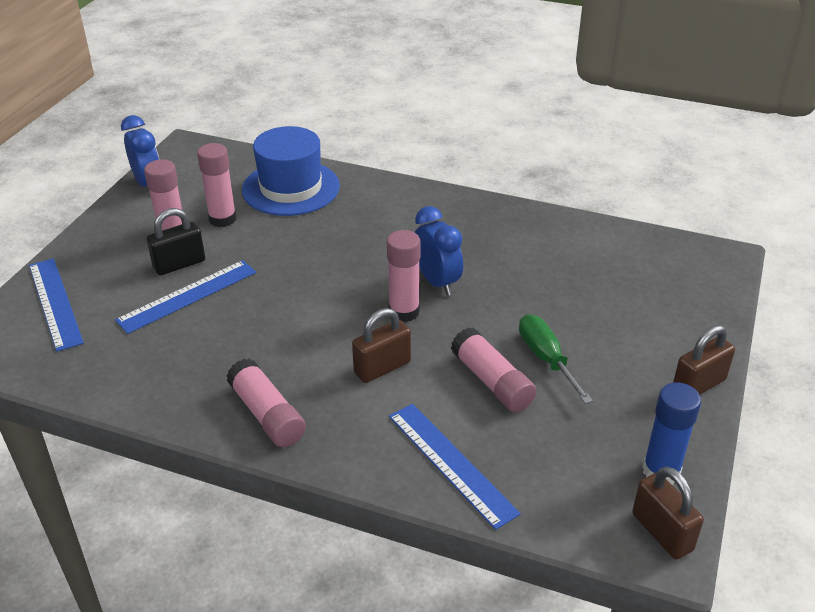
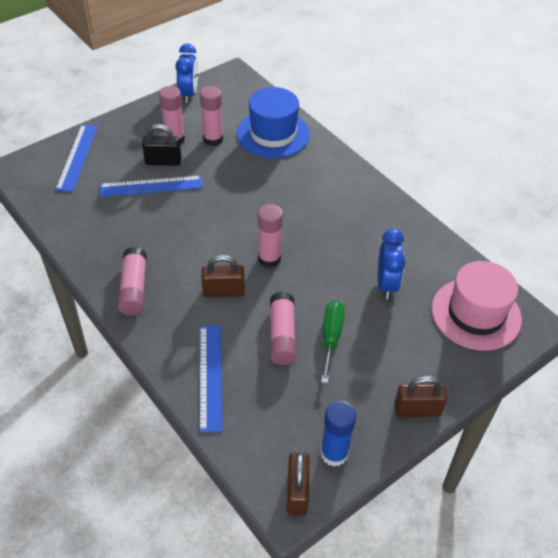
camera: 30 degrees right, 10 degrees up
blue clock [415,206,463,296] -> blue clock moved to [378,229,405,299]
none -> pink hat [432,261,522,351]

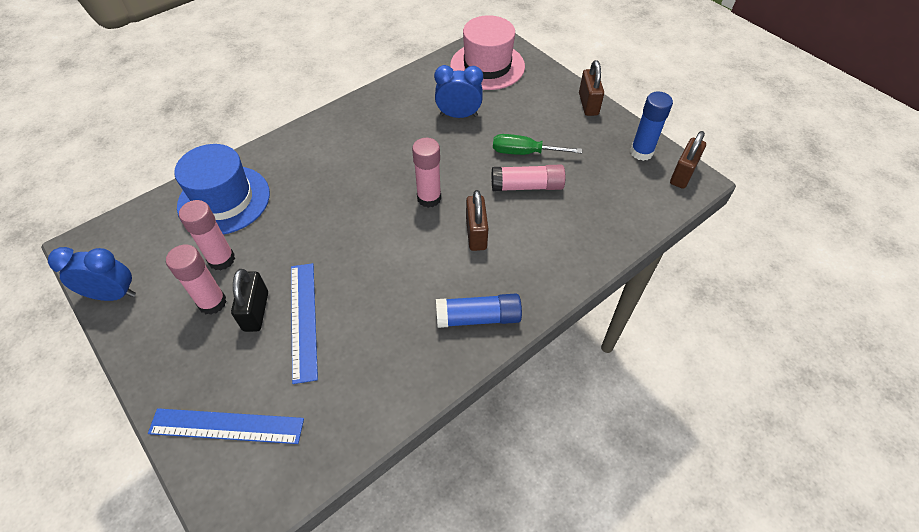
camera: 90 degrees left, 5 degrees up
pink glue stick [117,247,147,315] -> blue glue stick [436,294,522,328]
blue ruler [199,325,223,432] -> none
brown padlock [287,453,309,516] -> brown padlock turned 60 degrees counterclockwise [670,131,706,189]

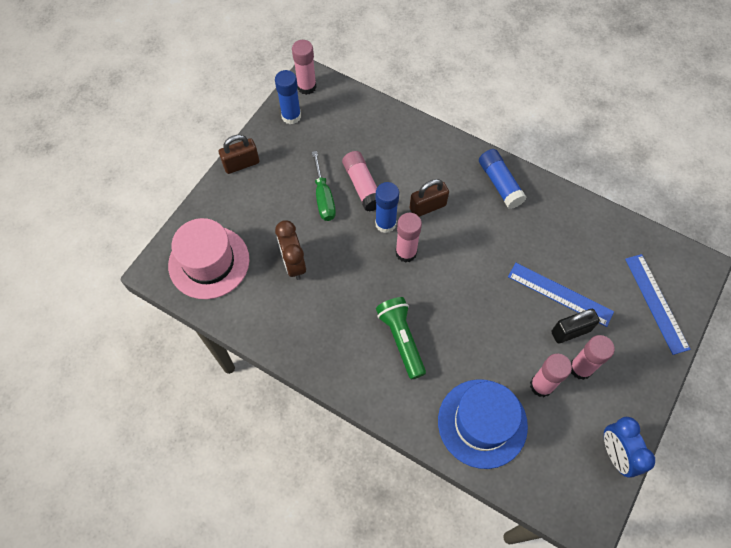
camera: 110 degrees left, 10 degrees up
blue ruler [291,263,318,384] -> blue ruler turned 60 degrees clockwise [508,263,614,327]
blue clock [434,65,483,118] -> brown clock [275,220,306,280]
brown padlock [670,131,706,189] -> pink glue stick [292,40,317,95]
none -> blue glue stick [375,182,399,233]
none -> green flashlight [376,297,426,380]

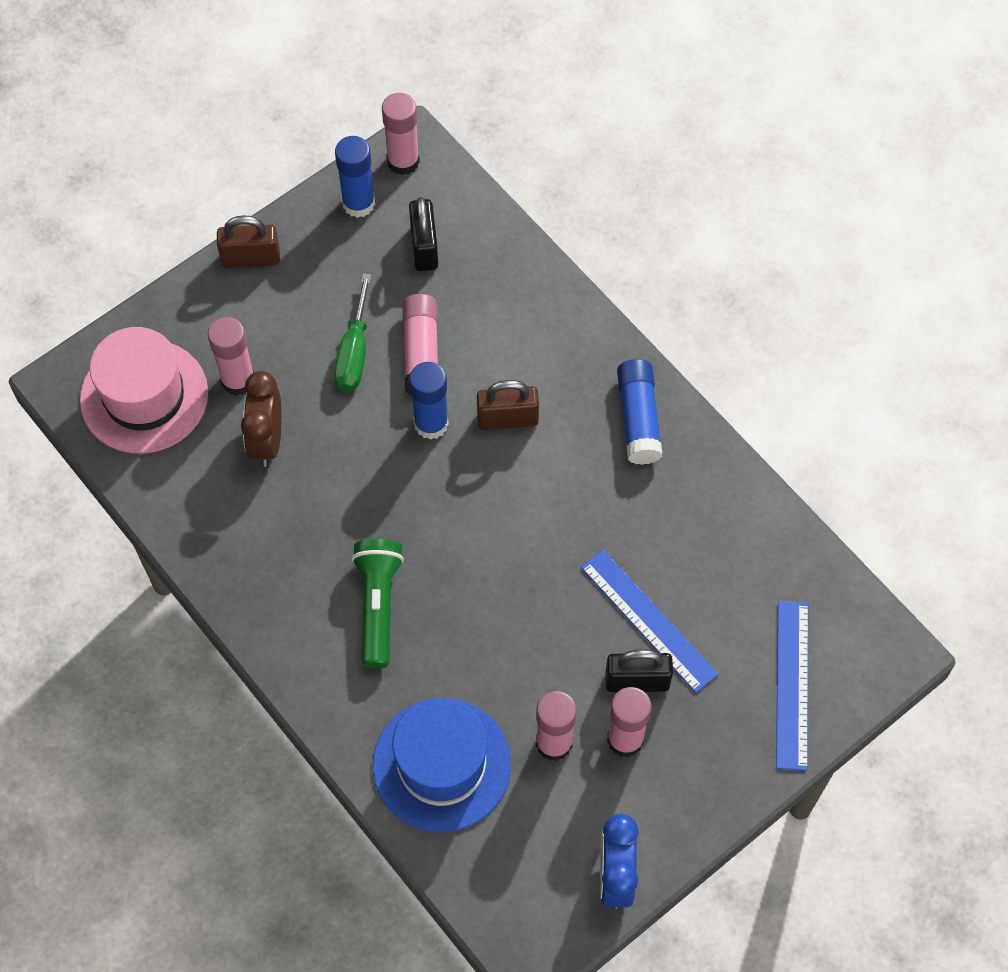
camera: 20 degrees right, 0 degrees up
pink glue stick [395,213,422,263] -> pink glue stick moved to [208,317,254,396]
none -> black padlock [409,197,438,271]

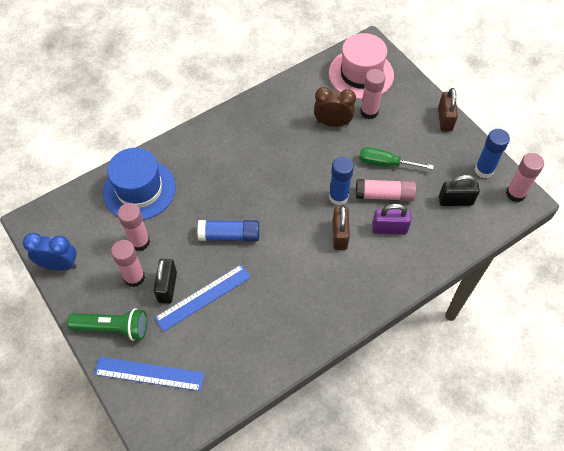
camera: 95 degrees right, 5 degrees down
green flashlight [351,539,404,668] -> green flashlight moved to [67,308,147,341]
blue glue stick [617,359,662,465] -> blue glue stick moved to [198,220,259,241]
none -> purple padlock [372,204,412,234]

